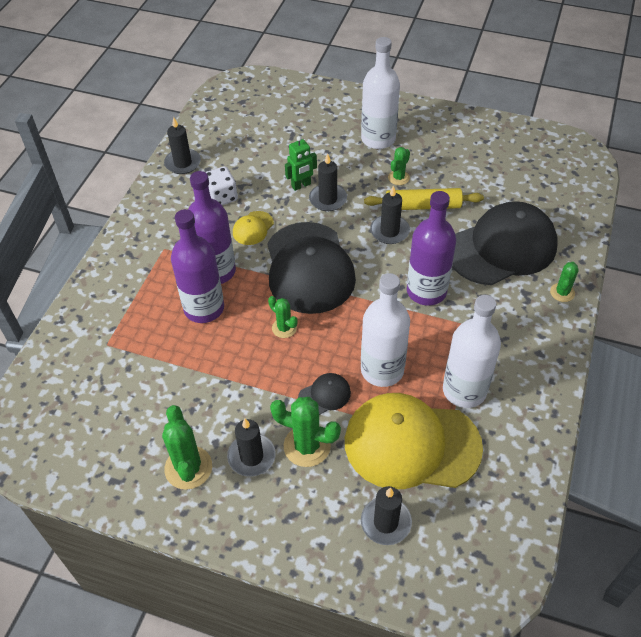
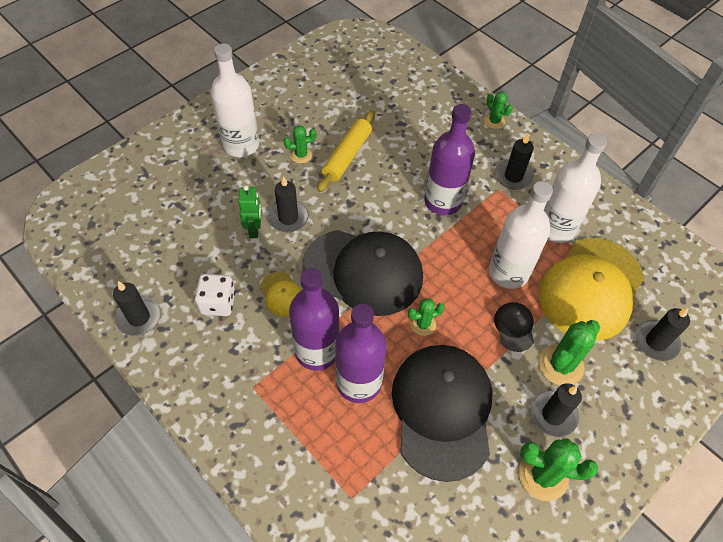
camera: 65 degrees left, 5 degrees up
black candle [370,185,410,244] -> black candle moved to [495,133,534,190]
green cactus [388,147,410,185] -> green cactus turned 75 degrees counterclockwise [284,125,316,163]
black cap [452,201,558,285] -> black cap moved to [392,345,493,482]

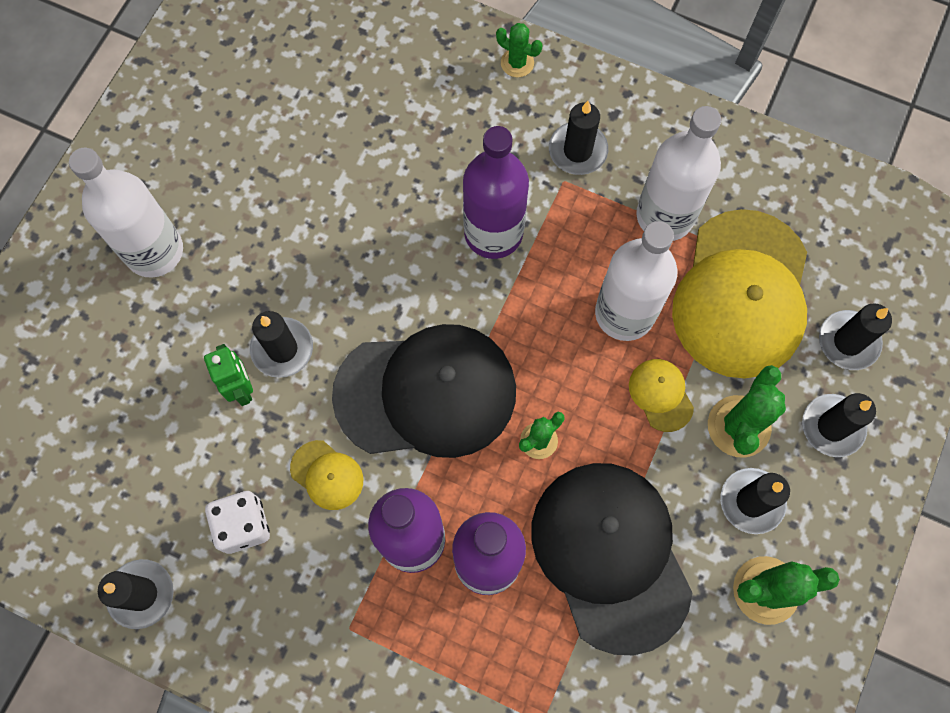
camera: 20 degrees left, 15 degrees up
green cactus [284,125,316,163] -> none
yellow rolling pin [317,110,375,192] -> none
black cap [494,302,534,352] -> yellow cap [629,359,694,432]
none -> black candle [802,393,876,457]

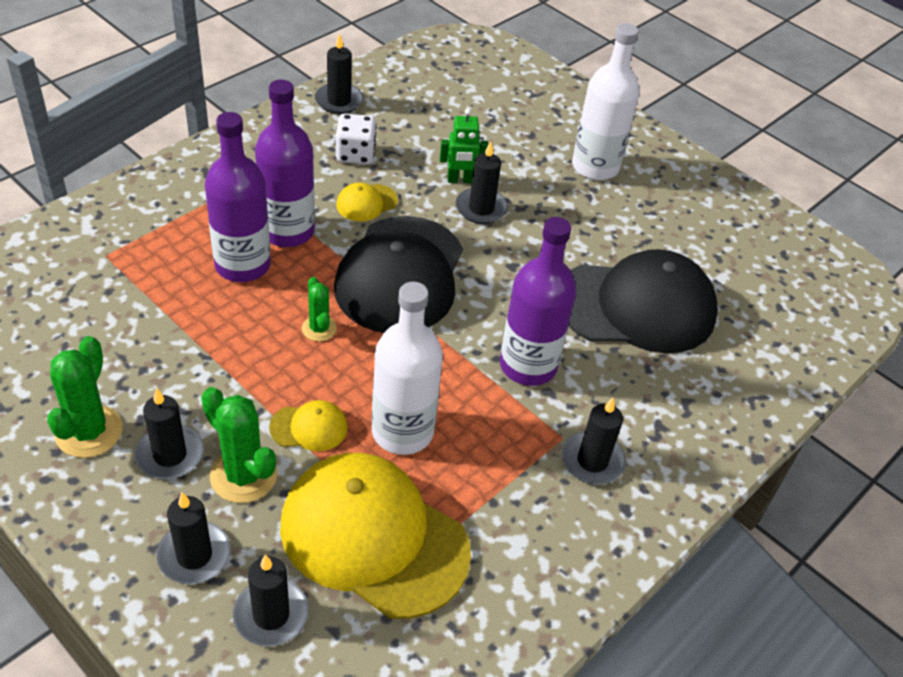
camera: 105 degrees right, 25 degrees down
green cactus [496,23,542,77] -> none
black cap [531,463,693,655] -> black cap moved to [568,249,718,353]
white bottle [636,106,721,241] -> none

